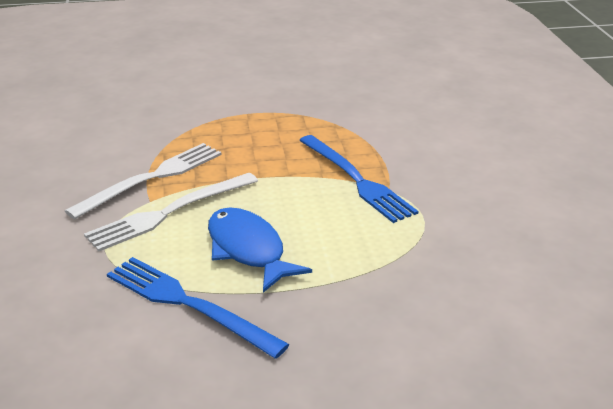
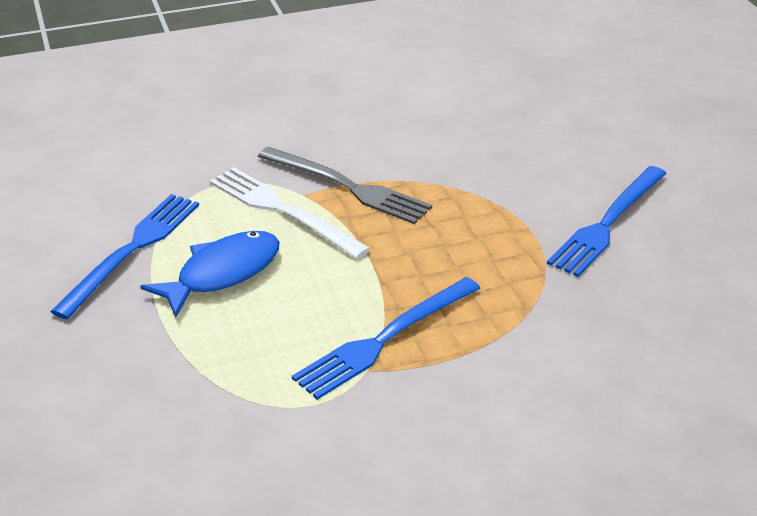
camera: 80 degrees right, 5 degrees up
white fork [65,143,222,219] -> grey fork [258,147,432,224]
none -> blue fork [547,166,667,277]

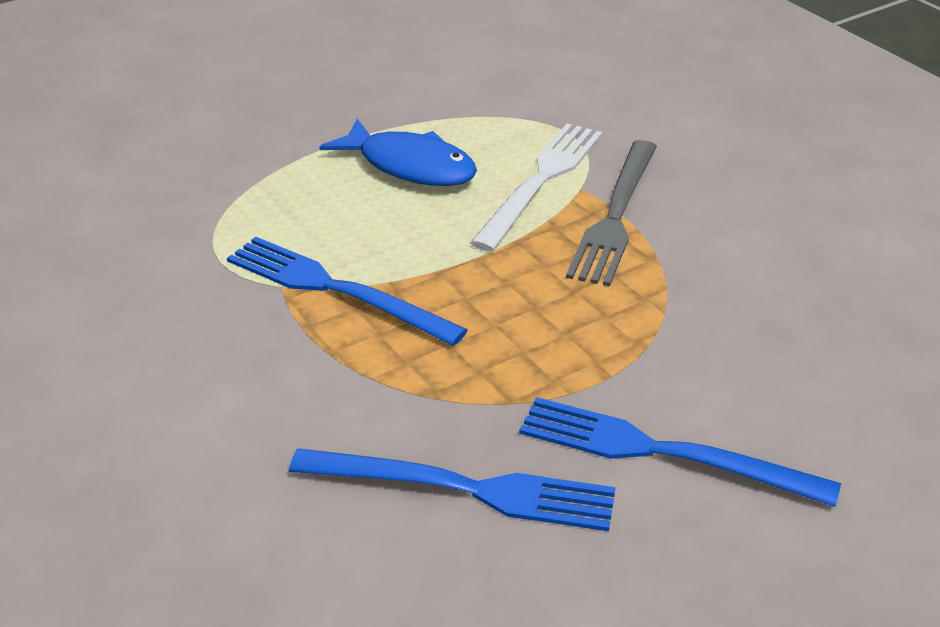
camera: 75 degrees right, 0 degrees up
blue fork [50,194,199,319] -> blue fork moved to [289,448,616,531]

